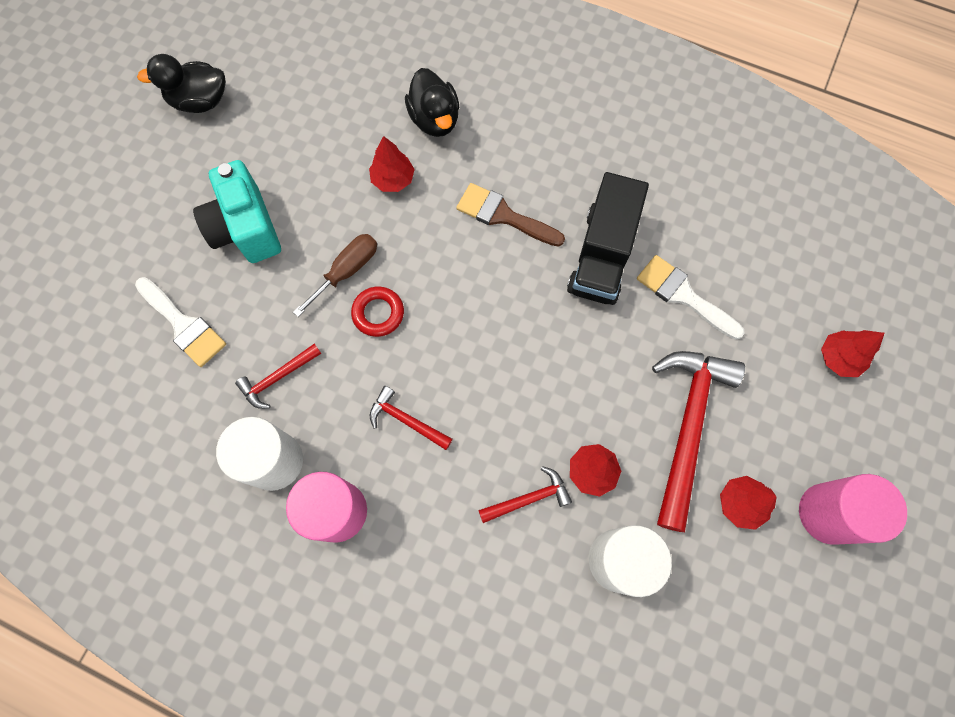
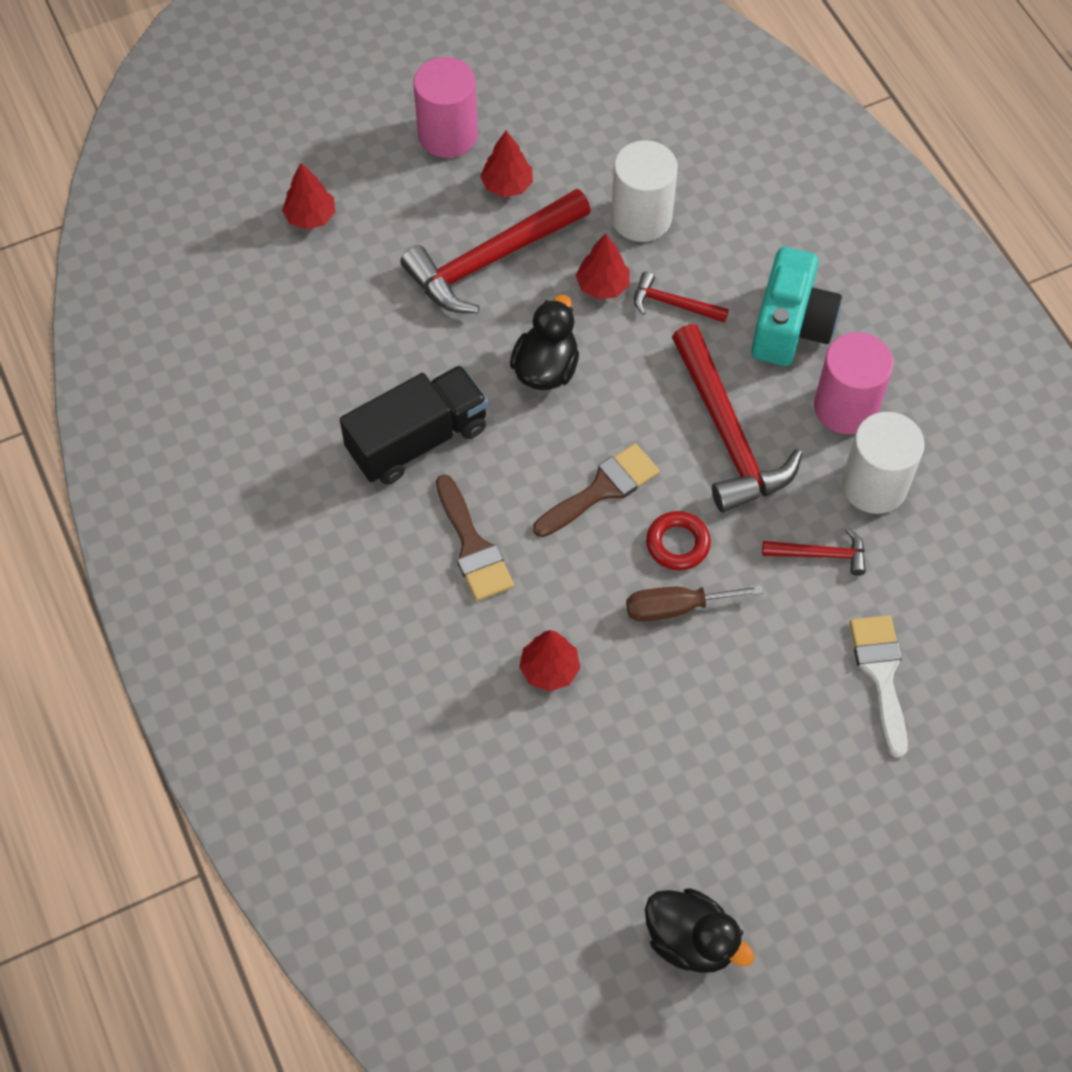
camera: 140 degrees left, 10 degrees down
turquoise camera [193,160,281,263] -> turquoise camera moved to [751,247,842,366]
red hammer [370,386,453,450] -> red hammer [672,324,802,513], size x2.05
black duck [405,68,459,137] -> black duck moved to [510,295,579,390]
white brush [637,255,745,340] -> none
none -> brown brush [533,443,659,537]

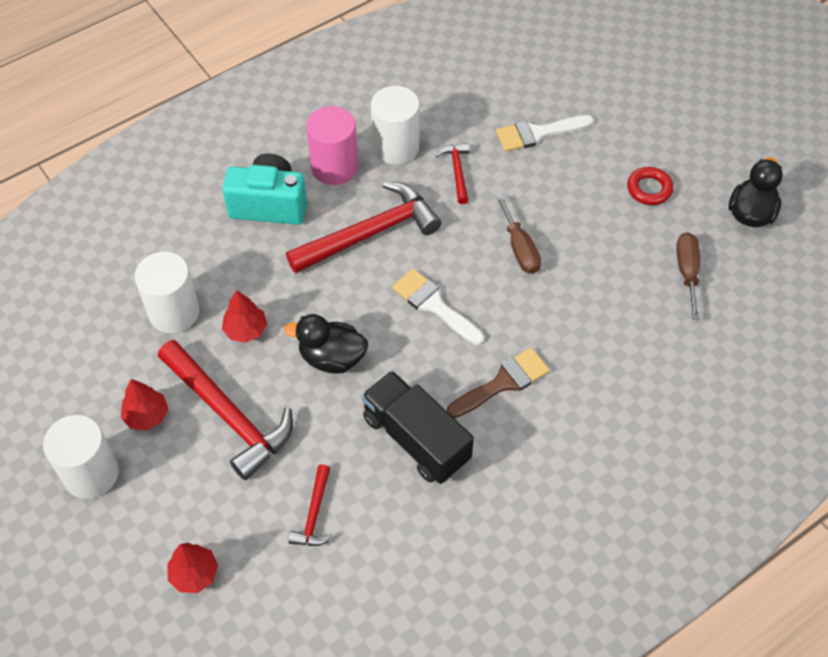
camera: 100 degrees left, 5 degrees down
pink cylinder [413,57,478,158] -> white cylinder [43,415,119,499]
red tree [519,630,580,692] -> none
brown brush [533,443,659,537] -> white brush [392,269,484,345]
red hammer [634,272,729,323] -> red hammer moved to [288,464,333,546]
red ring [646,511,711,571] -> red ring moved to [627,167,673,205]
none -> brown screwdriver [676,232,700,320]

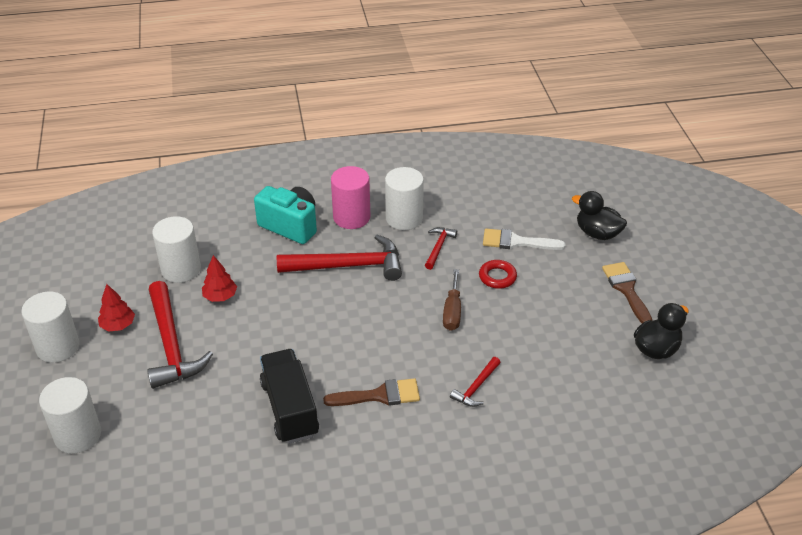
camera: 25 degrees right, 15 degrees down
red tree [167,543,218,593] -> white cylinder [39,377,101,454]
black duck [284,314,368,374] -> black duck moved to [572,191,627,240]
red hammer [288,464,333,546] -> red hammer moved to [450,357,501,407]
white brush [392,269,484,345] -> none
red ring [627,167,673,205] -> red ring moved to [479,260,517,289]
brown screwdriver [676,232,700,320] -> none
none -> brown brush [602,262,652,323]

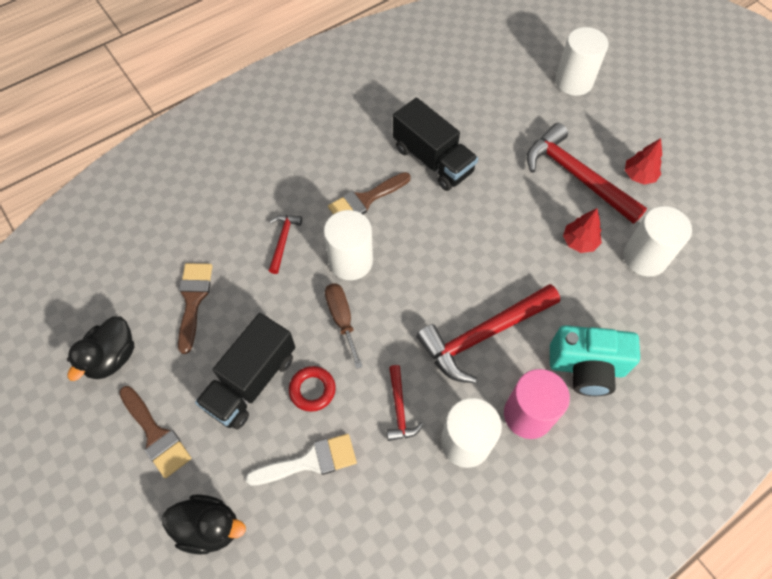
camera: 155 degrees right, 20 degrees up
white cylinder [21,292,80,363] -> white cylinder moved to [324,210,373,280]
none -> brown brush [178,263,212,354]
none -> black truck [195,313,295,430]

